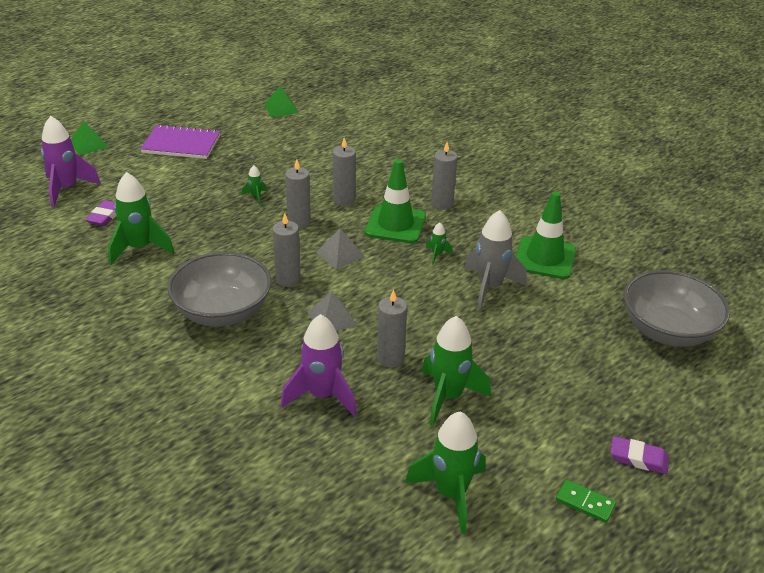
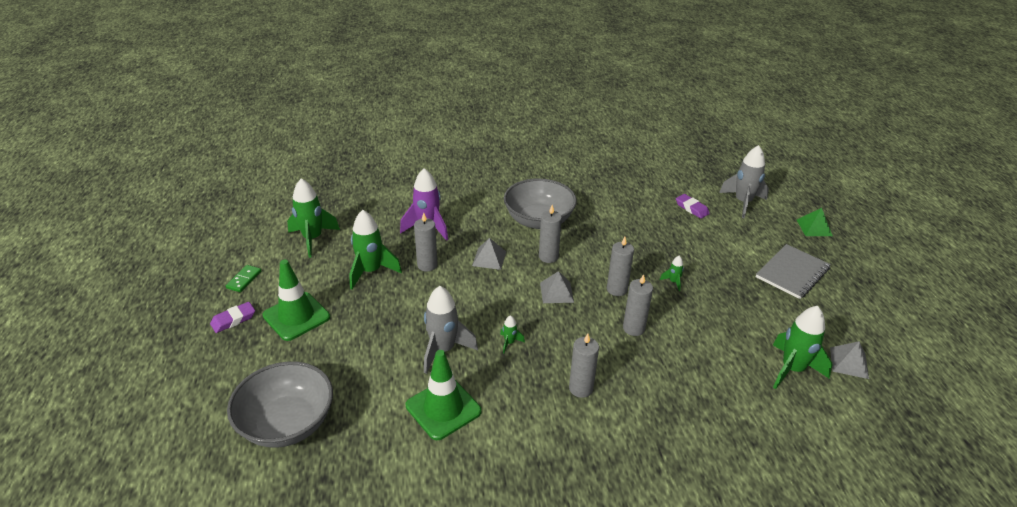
camera: 125 degrees right, 0 degrees up
purple rocket [41,116,101,207] -> grey rocket [719,145,769,218]
green rocket [108,172,175,265] -> green rocket moved to [773,306,832,389]
purple notebook [140,124,221,159] -> grey notebook [756,244,831,299]
green pyramid [265,86,298,117] -> grey pyramid [830,341,869,379]
green traffic cone [365,159,426,243] -> green traffic cone moved to [262,260,330,341]
green domino [556,480,616,523] -> green domino turned 45 degrees counterclockwise [226,265,261,292]

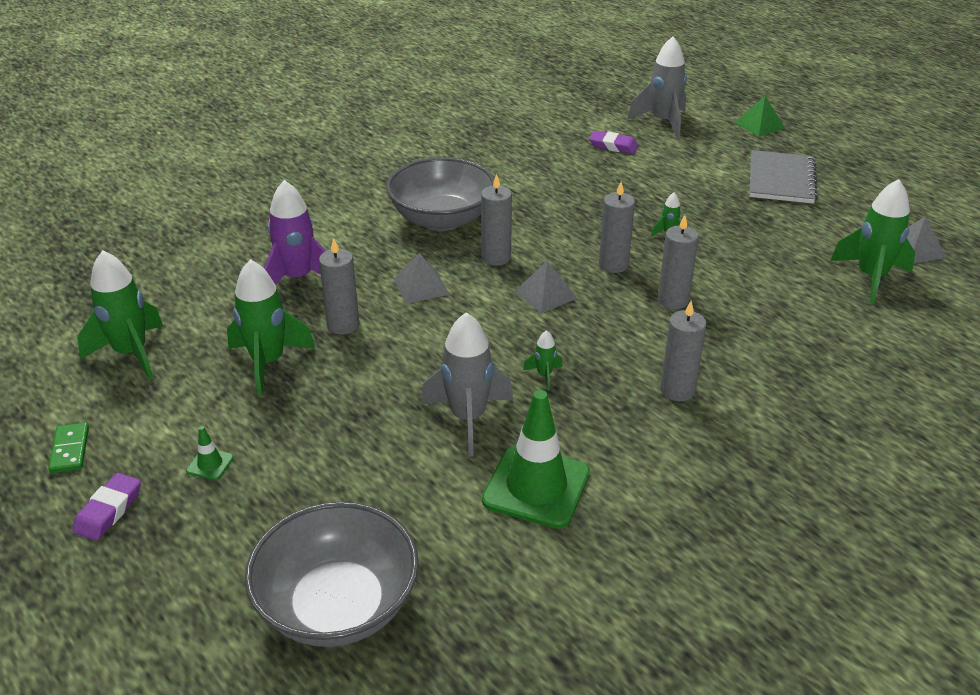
camera: 30 degrees left, 0 degrees up
green traffic cone [262,260,330,341] -> green traffic cone [186,426,234,480], size x0.42

